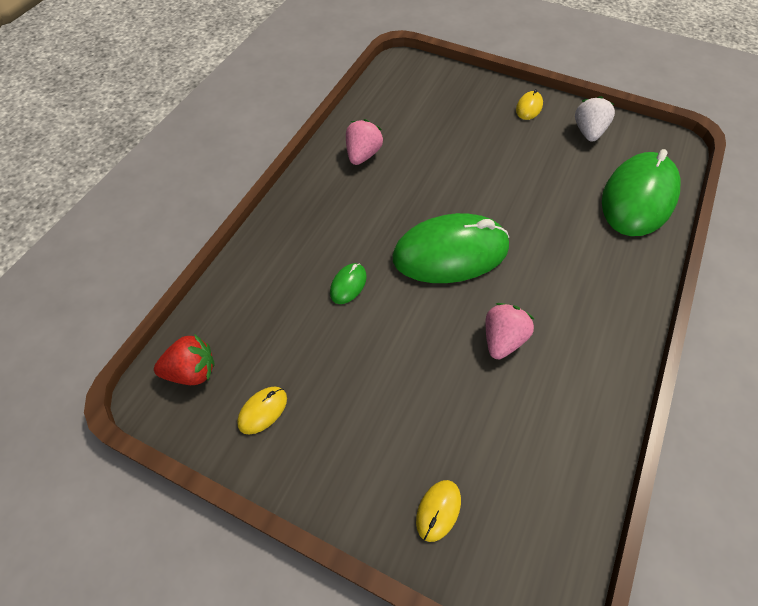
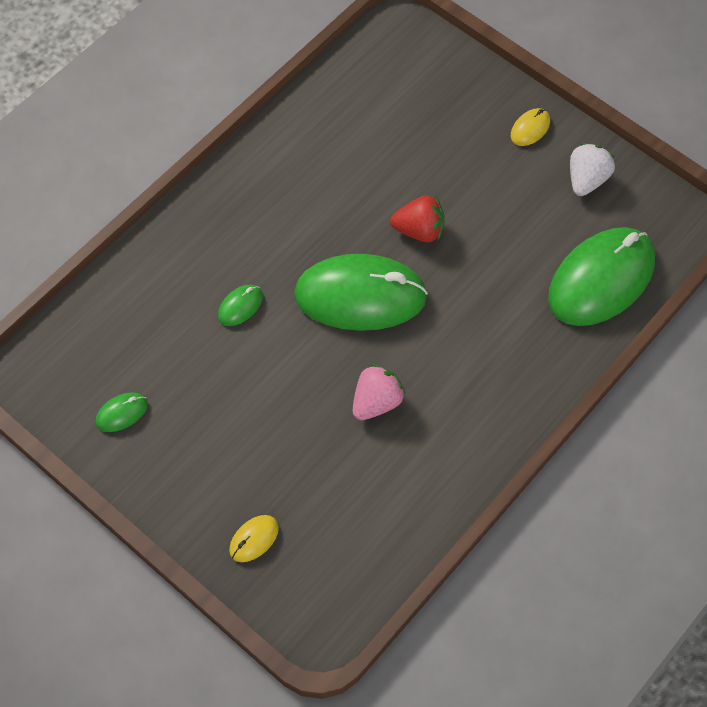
camera: 15 degrees right, 5 degrees up
red strawberry [154,335,215,385] -> red strawberry moved to [390,196,445,242]
yellow mouse [237,387,287,435] -> green mouse [96,392,148,432]
pink strawberry [346,119,383,165] -> none

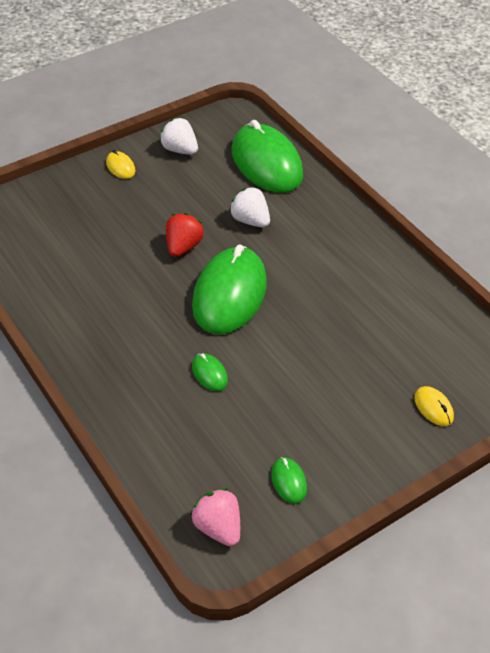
camera: 75 degrees left, 15 degrees down
pink strawberry [353,364,406,420] -> pink strawberry moved to [191,488,240,547]
none -> white strawberry [229,186,270,228]

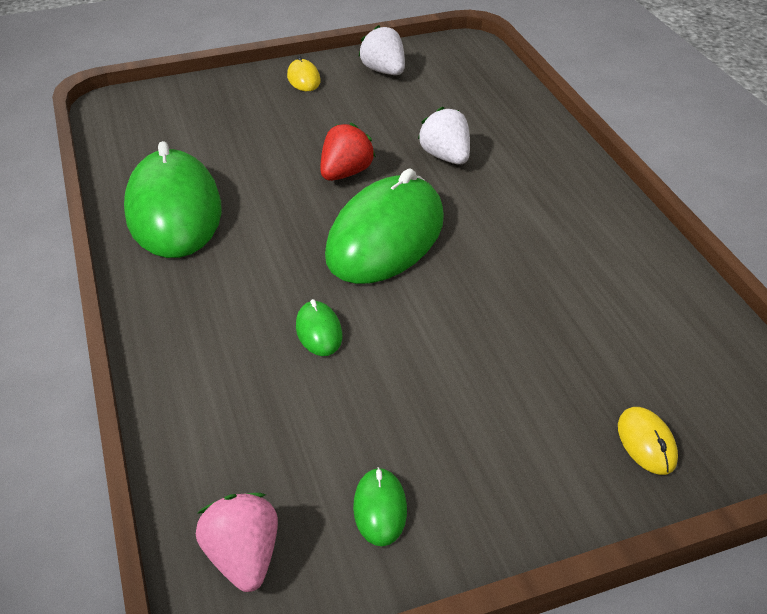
camera: 15 degrees right, 5 degrees down
green mouse [231,120,303,193] -> green mouse moved to [124,141,222,258]

